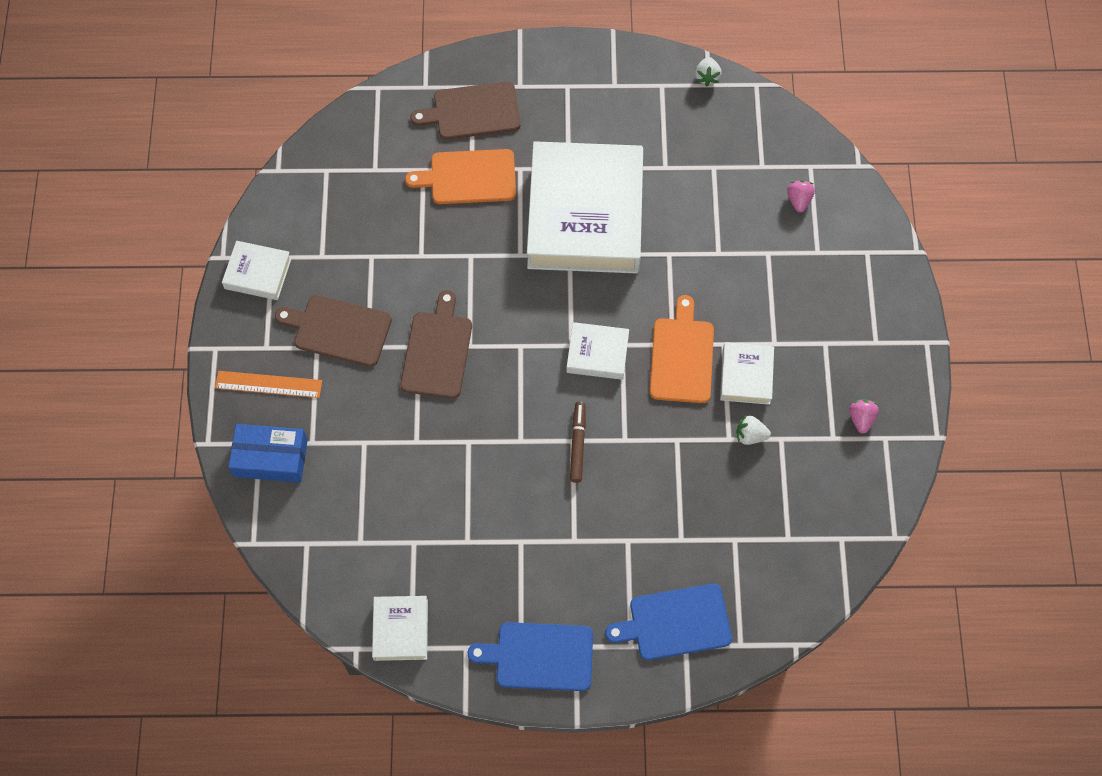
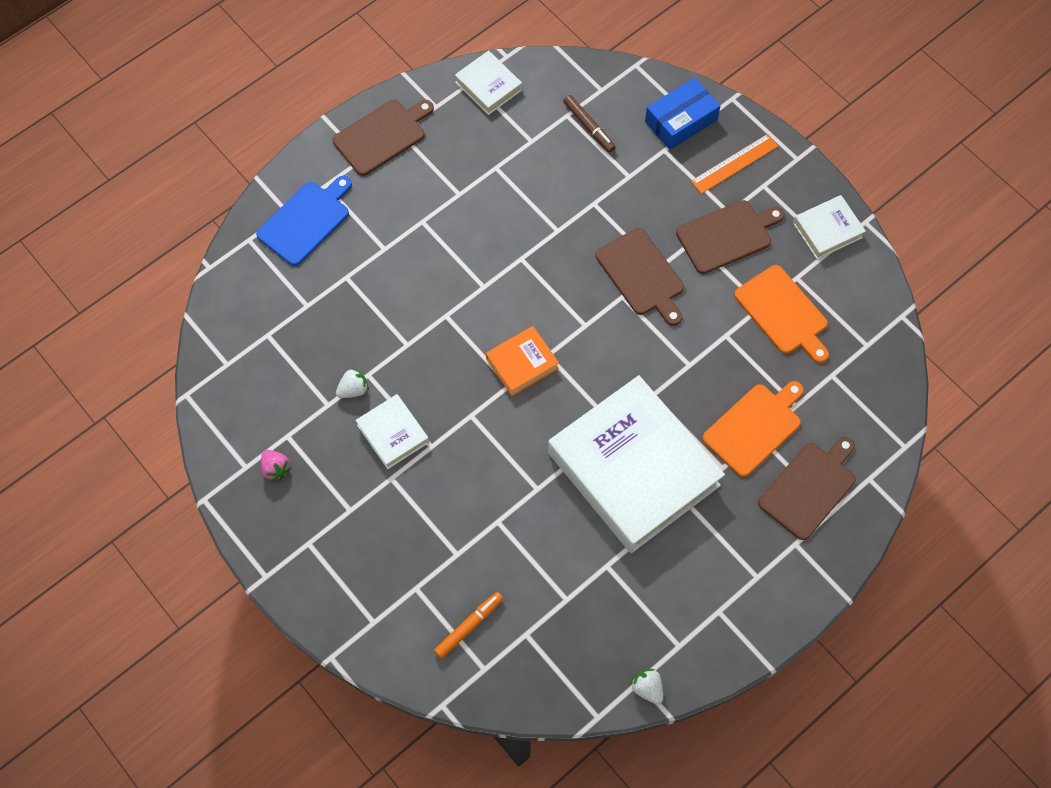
camera: 140 degrees right, 0 degrees up
blue cutting board [468,622,593,691] -> brown cutting board [332,100,434,176]
white book [566,322,629,380] -> orange book [486,326,559,396]
brown marker [570,402,586,483] -> brown marker moved to [563,95,615,152]
orange cutting board [650,295,714,403] -> orange cutting board moved to [734,265,829,363]
pink strawberry [787,180,815,213] -> orange marker [434,592,503,659]

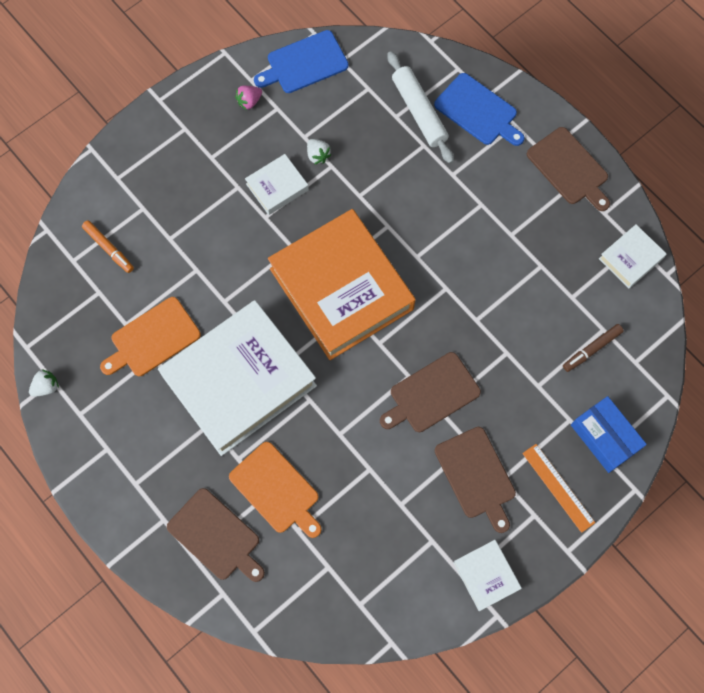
camera: 90 degrees right, 5 degrees up
orange book [486,326,559,396] -> orange book [268,209,415,360], size x2.31
orange cutting board [734,265,829,363] -> orange cutting board moved to [100,297,201,376]
none -> blue cutting board [254,30,349,93]
none -> white rolling pin [387,51,454,164]

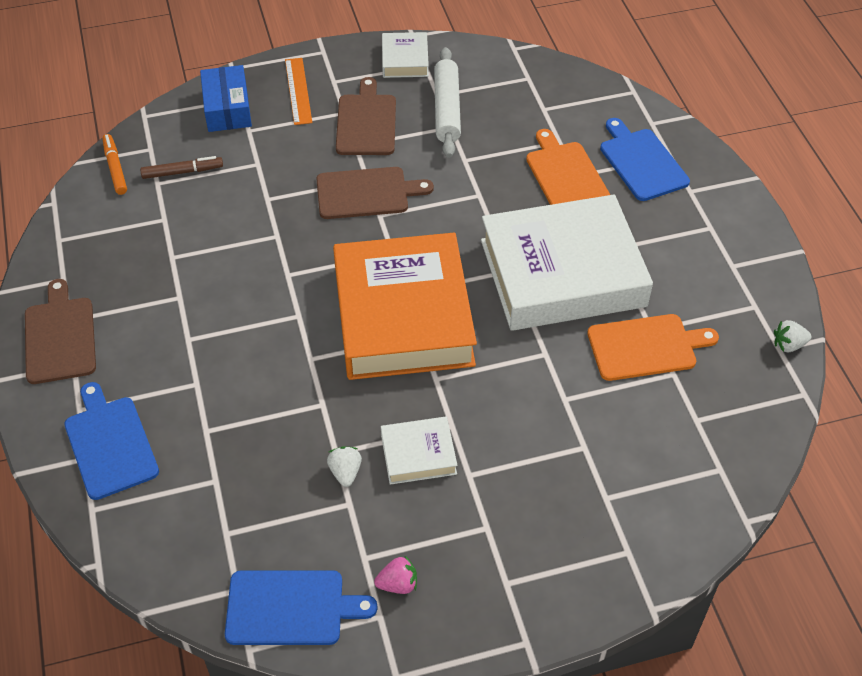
camera: 155 degrees left, 20 degrees down
orange marker [82,220,134,273] -> orange marker moved to [102,134,127,195]
brown cutting board [167,488,265,582] -> blue cutting board [600,118,690,201]
white rolling pin [387,51,454,164] -> white rolling pin moved to [434,47,461,158]
white book [599,224,667,288] -> none

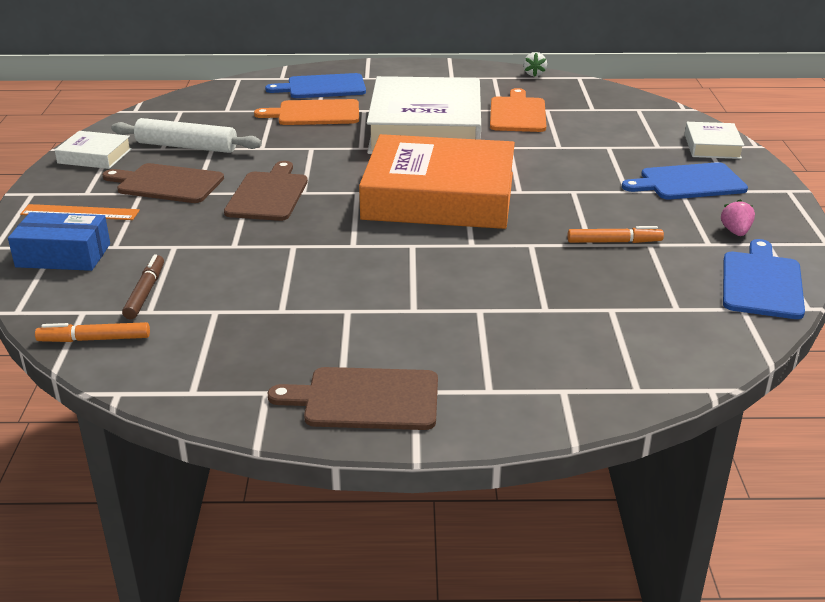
camera: 75 degrees left, 20 degrees down
blue cutting board [64,382,159,500] -> blue cutting board moved to [622,162,748,199]
white strawberry [327,446,362,487] -> orange marker [567,226,664,243]
white book [381,417,457,485] -> white book moved to [685,122,744,159]

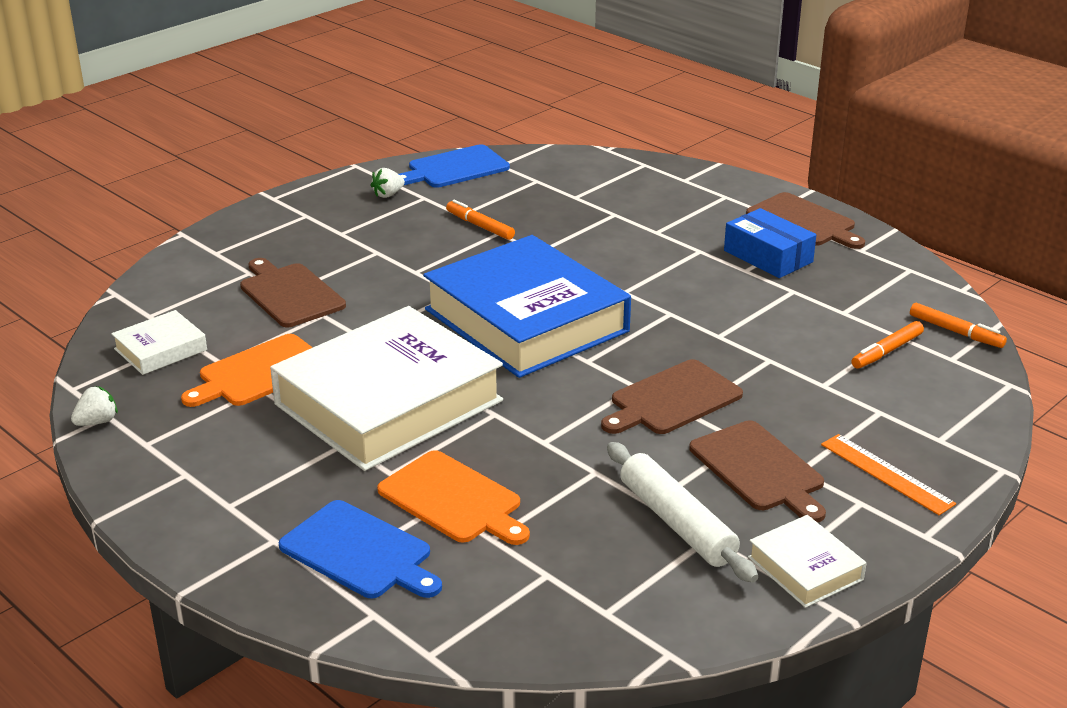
camera: 135 degrees left, 0 degrees up
blue box [8,212,110,271] -> blue box moved to [724,208,816,278]
brown marker [122,254,164,320] -> orange marker [852,321,924,369]
orange book [359,134,515,229] -> blue book [423,235,631,378]
blue cutting board [622,162,748,199] -> none
white book [685,122,744,159] -> white book moved to [111,310,207,375]
pink strawberry [721,199,755,236] -> white strawberry [370,168,405,198]
none -> brown cutting board [240,258,346,327]

